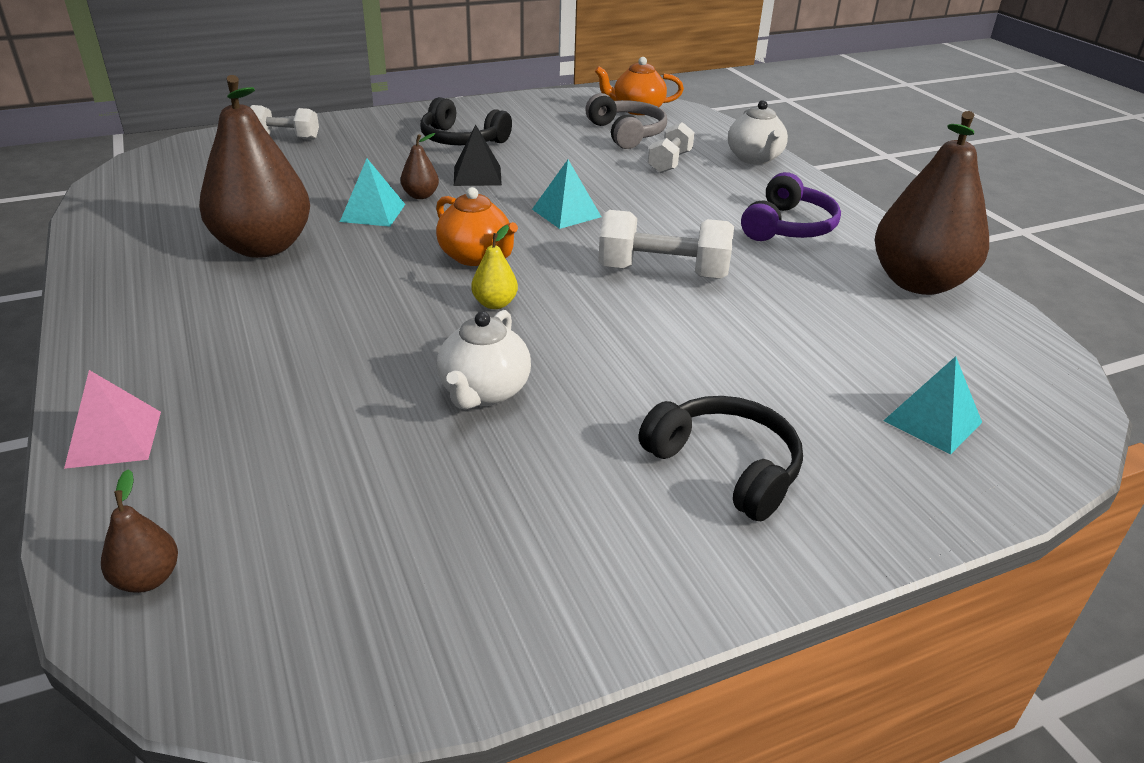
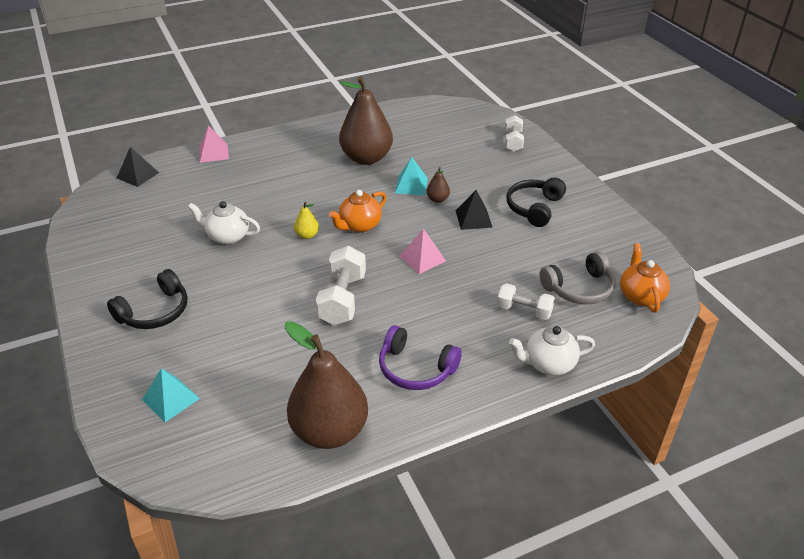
camera: 90 degrees right, 5 degrees up
brown pear [101,469,178,593] -> black pyramid [117,147,159,187]
turquoise pyramid [532,160,601,229] -> pink pyramid [400,228,446,274]

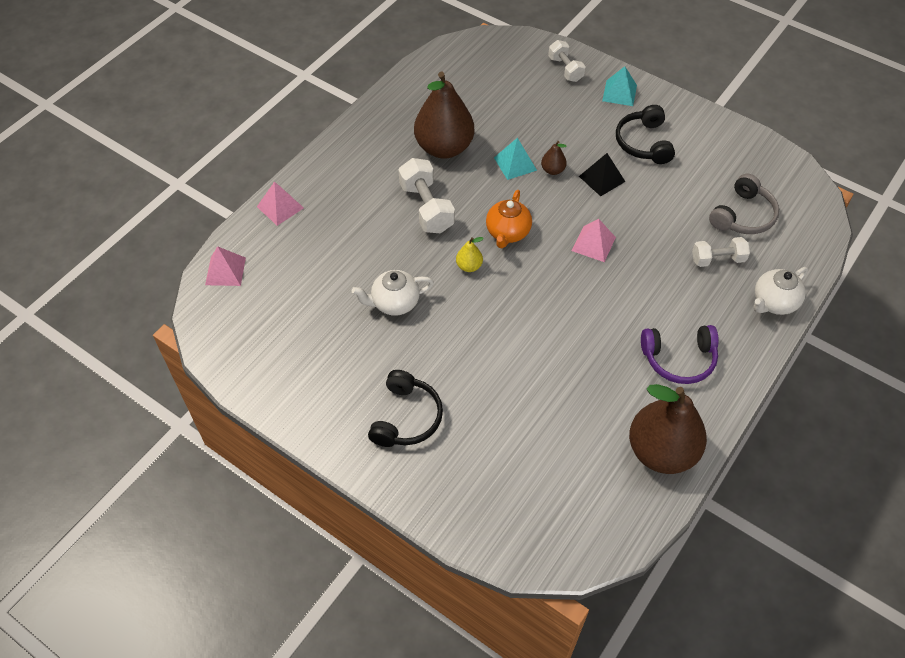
camera: 30 degrees left, 15 degrees up
black pyramid [117,147,159,187] -> pink pyramid [205,246,246,286]
turquoise pyramid [142,368,200,422] -> turquoise pyramid moved to [602,66,637,106]
white dumbbell [316,246,366,325] -> white dumbbell moved to [398,158,455,233]
orange teapot [620,243,670,313] -> none

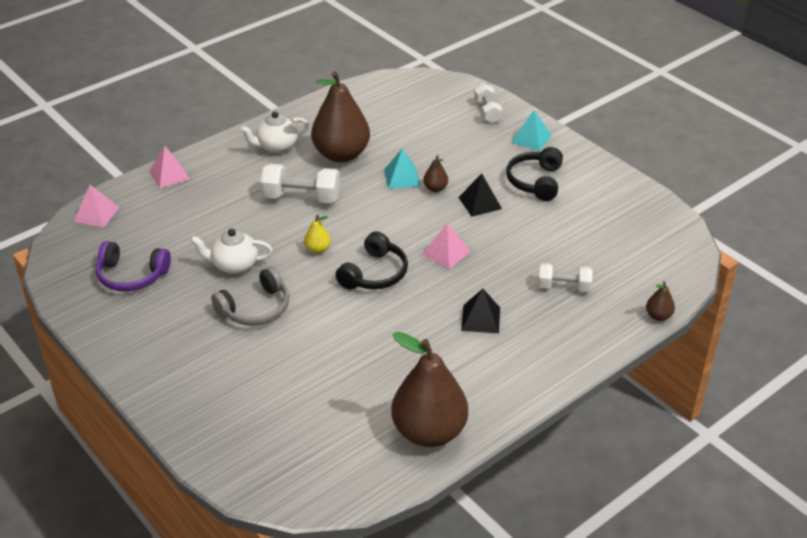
camera: 15 degrees right, 15 degrees down
black headphones [368,370,443,447] -> black headphones moved to [335,231,408,289]
white dumbbell [398,158,455,233] -> white dumbbell turned 75 degrees counterclockwise [260,164,340,203]
orange teapot [486,190,532,248] -> none
purple headphones [641,325,719,384] -> purple headphones moved to [96,241,171,291]
grey headphones [709,174,779,234] -> grey headphones moved to [211,266,289,326]
white teapot [754,267,808,315] -> white teapot moved to [240,111,309,153]
none -> black pyramid [461,288,500,333]
none -> brown pear [646,281,675,321]

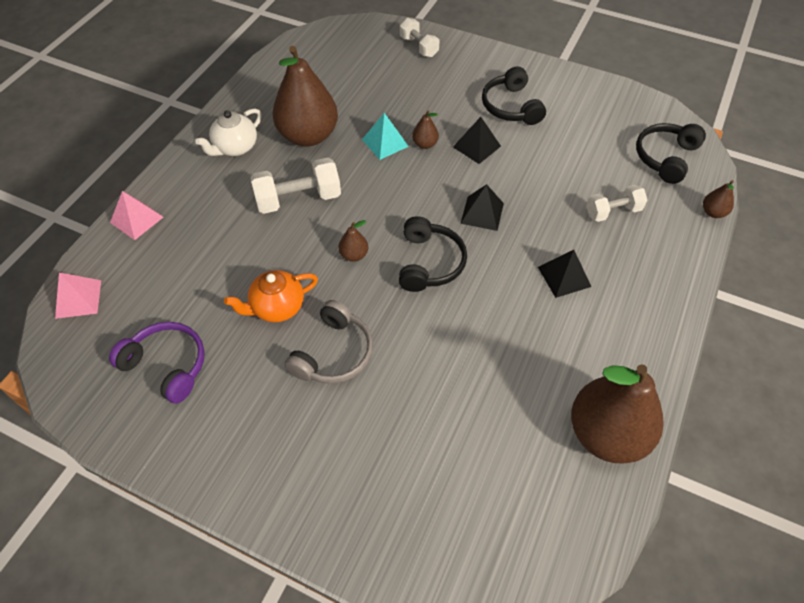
camera: 25 degrees left, 15 degrees up
purple headphones [96,241,171,291] -> purple headphones turned 135 degrees counterclockwise [109,322,205,404]
white teapot [190,229,273,274] -> orange teapot [224,270,318,322]
yellow pear [304,215,331,254] -> brown pear [338,220,368,262]
pink pyramid [422,223,471,269] -> black pyramid [460,184,504,231]
turquoise pyramid [511,110,551,151] -> none
none -> black headphones [636,123,706,184]

